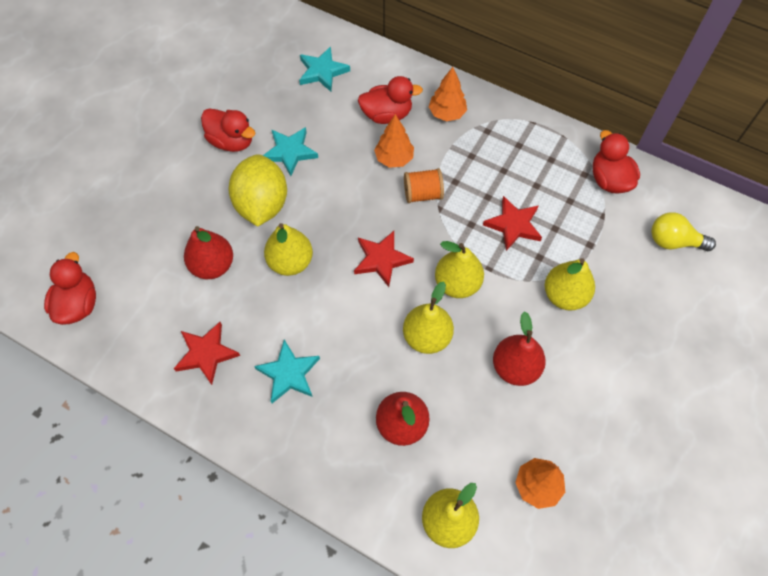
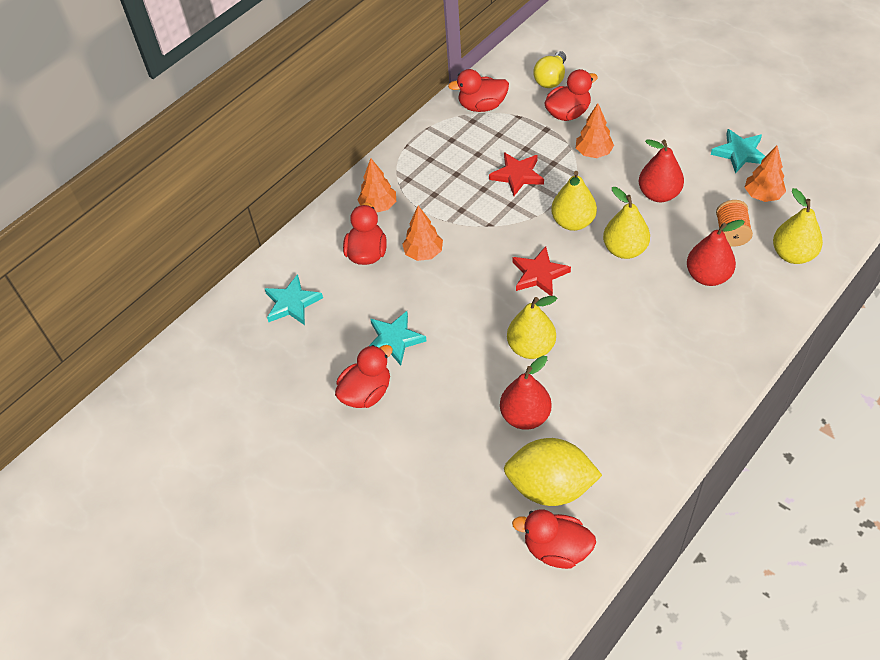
camera: 75 degrees left, 10 degrees down
red star [174,322,240,385] -> none
yellow lemon [228,154,287,227] -> yellow lemon moved to [504,438,602,506]
turquoise star [254,340,320,403] -> turquoise star moved to [711,129,765,174]
orange spool [404,168,444,203] -> orange spool moved to [716,200,753,247]
yellow pear [545,258,595,311] -> orange tree [576,103,614,158]
none -> red duck [544,69,598,121]

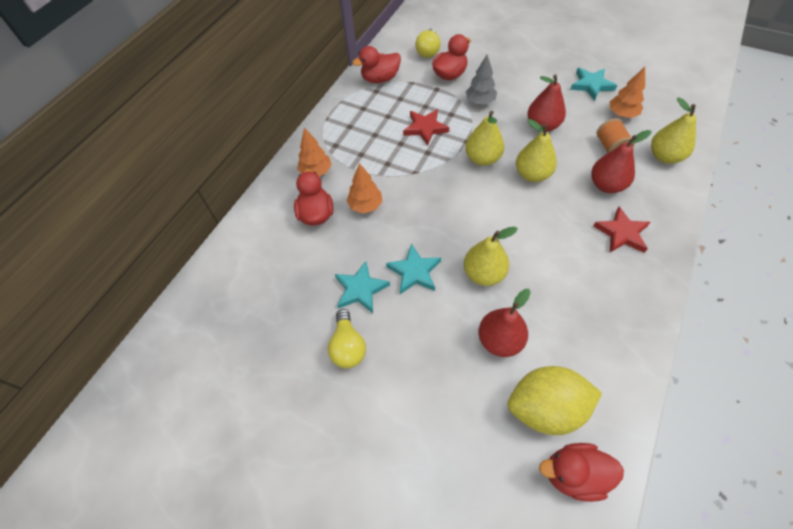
camera: 15 degrees left, 5 degrees up
turquoise star [265,274,323,325] -> turquoise star moved to [386,244,441,294]
red duck [335,345,393,408] -> yellow light bulb [328,309,366,368]
red star [513,246,571,296] -> red star moved to [593,207,650,253]
orange tree [576,103,614,158] -> grey tree [466,55,497,104]

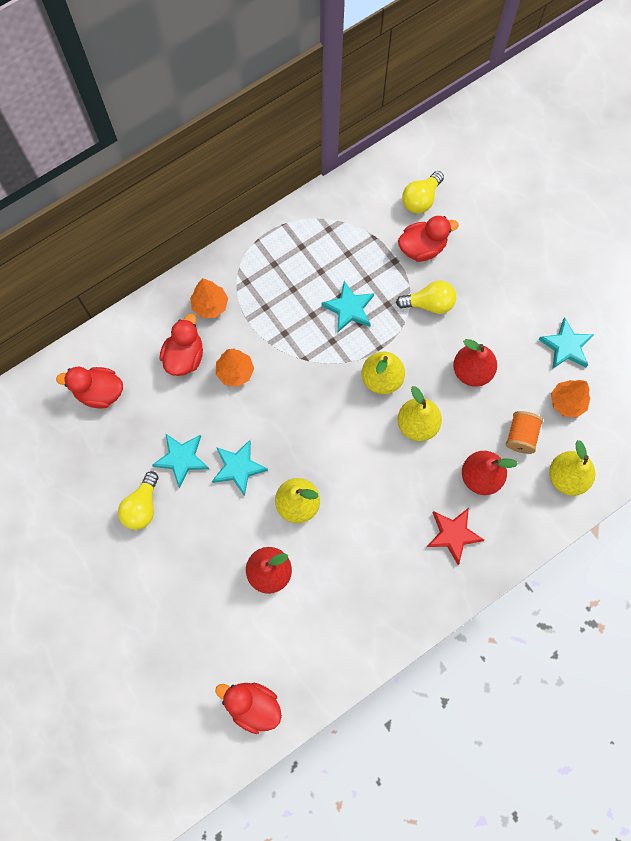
camera: 25 degrees right, 15 degrees up
red duck [352,46,401,83] -> red duck moved to [56,367,123,409]
red star [403,109,449,146] -> turquoise star [321,281,374,332]
grey tree [466,55,497,104] -> yellow light bulb [396,281,456,314]
yellow lemon [508,366,602,435] -> none

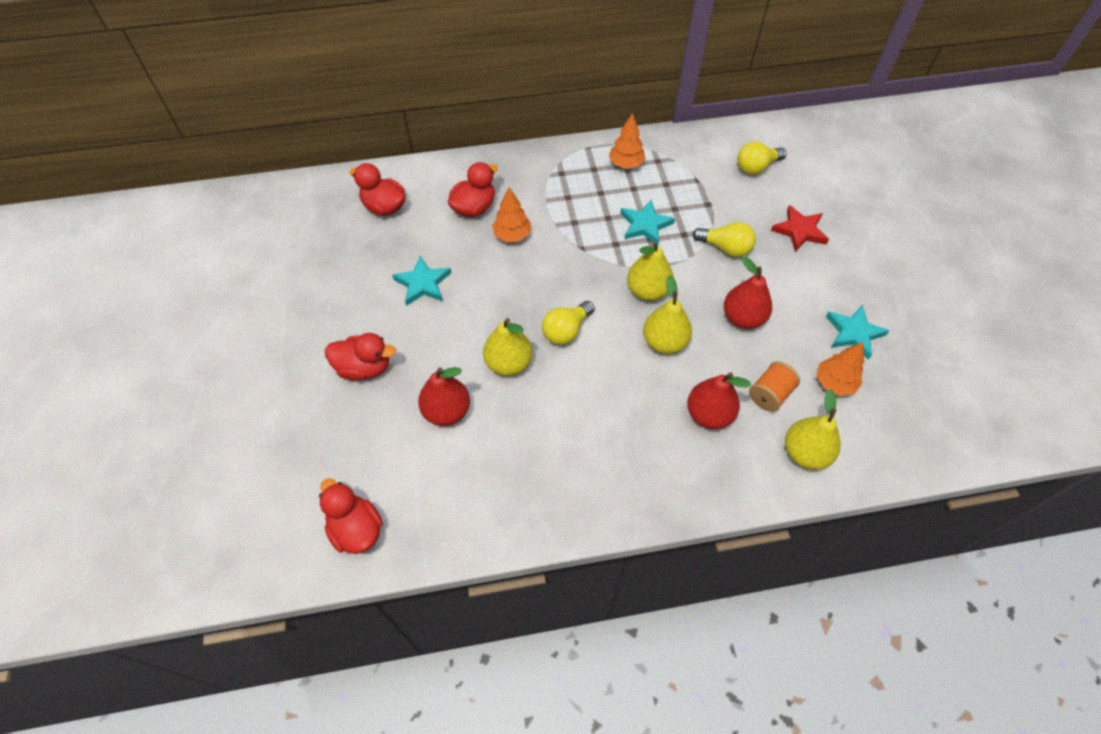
camera: 25 degrees right, 15 degrees down
yellow light bulb [118,471,158,530] -> yellow light bulb moved to [542,301,595,345]
orange tree [190,278,228,318] -> orange tree moved to [609,113,645,169]
turquoise star [212,440,268,496] -> none
red duck [398,216,459,262] -> red duck moved to [325,333,396,381]
red star [427,508,484,565] -> red star moved to [771,205,829,252]

